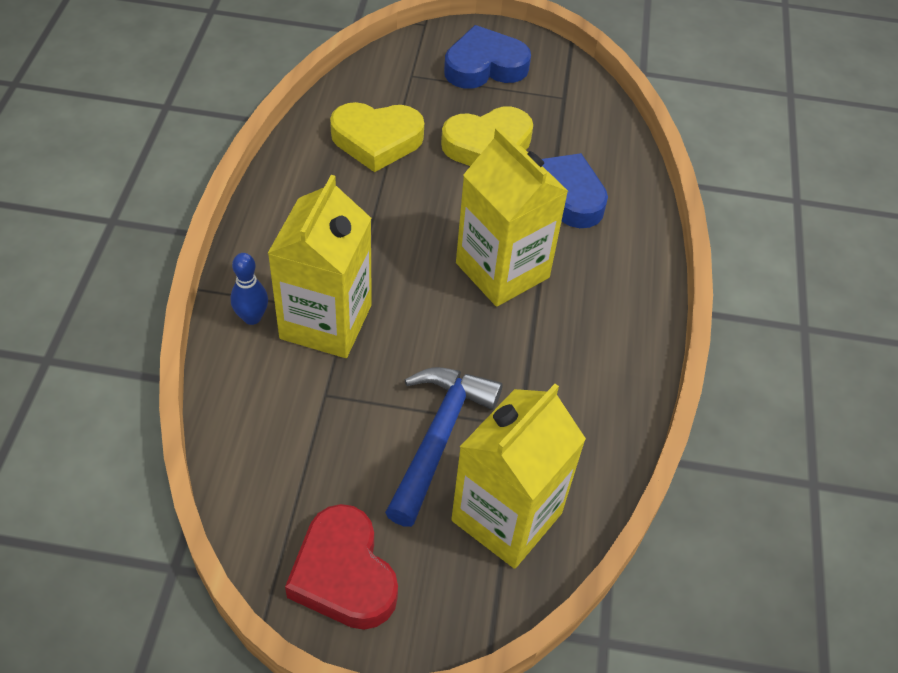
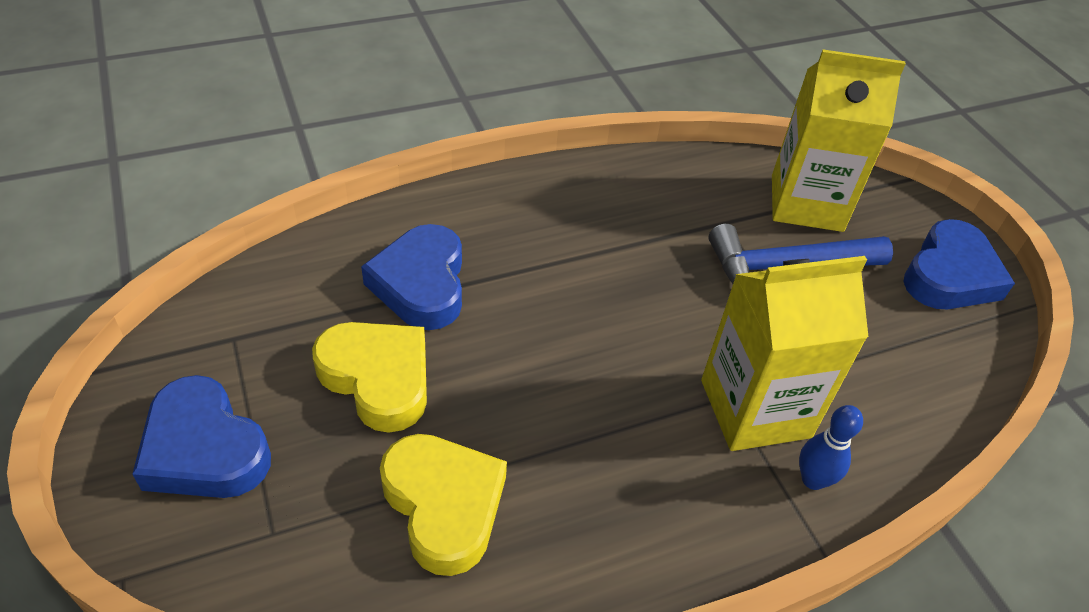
camera: 120 degrees left, 5 degrees down
red heart [285,504,398,630] -> blue heart [903,219,1015,310]
yellow carton [456,127,568,307] -> none

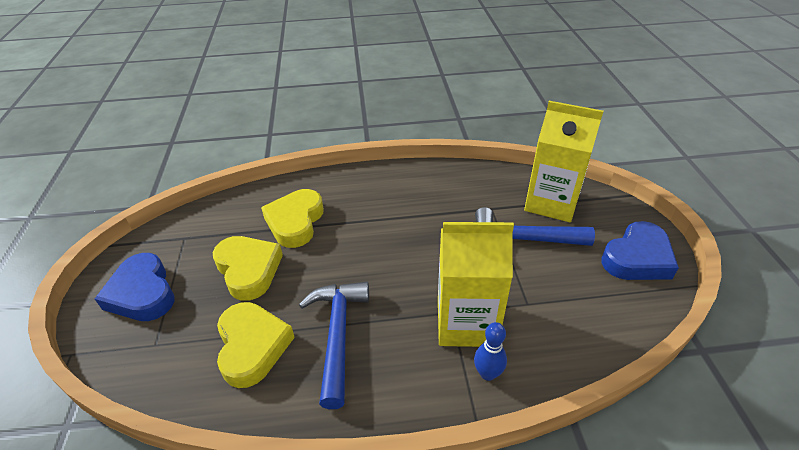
camera: 20 degrees right, 5 degrees down
blue heart [361,224,462,330] -> yellow heart [261,189,324,248]
none -> blue hammer [299,281,369,409]

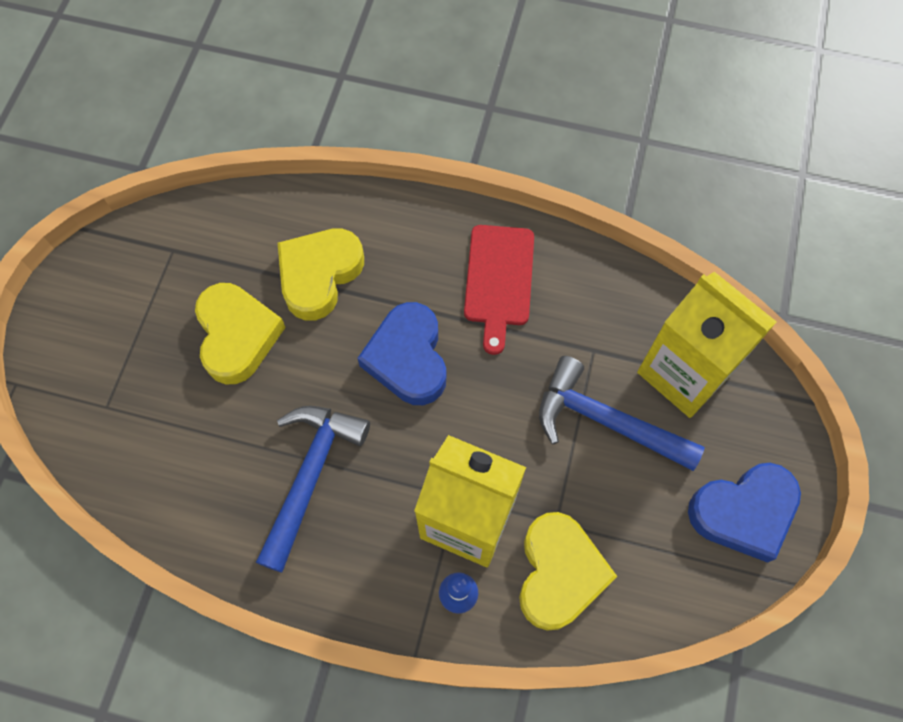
camera: 20 degrees right, 25 degrees up
blue heart [95,253,174,321] -> blue heart moved to [357,302,446,405]
yellow heart [217,302,295,388] -> yellow heart moved to [519,512,618,631]
none -> red cutting board [464,225,534,355]

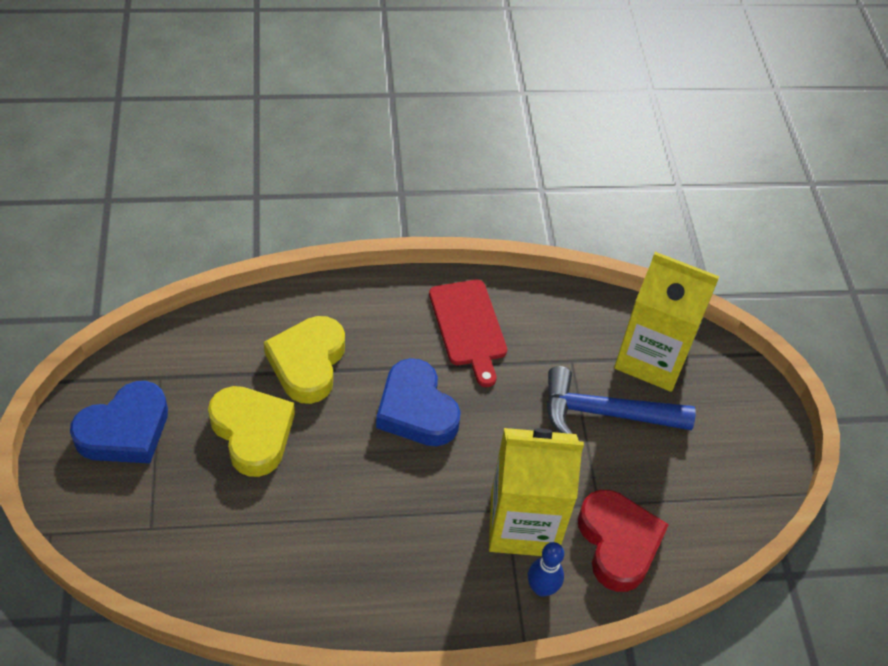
camera: 25 degrees left, 15 degrees down
blue hammer [256,406,370,573] -> none
yellow heart [519,512,618,631] -> red heart [578,490,669,592]
blue heart [688,463,801,563] -> blue heart moved to [70,381,168,463]

